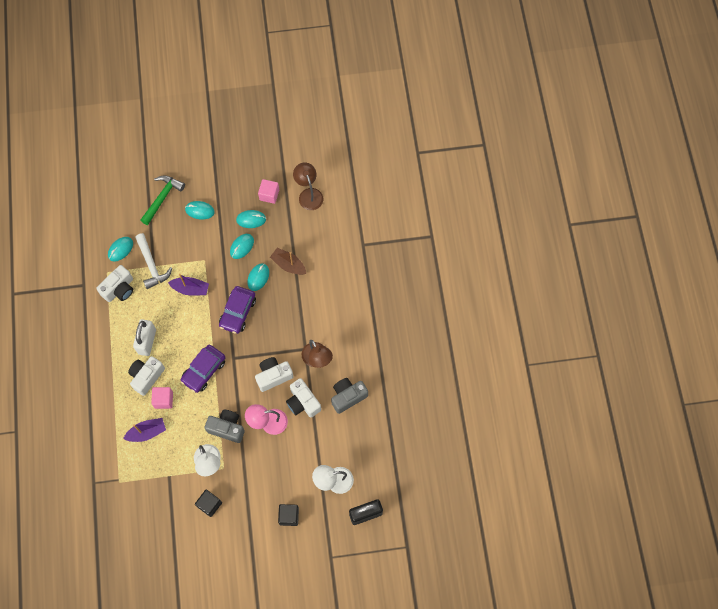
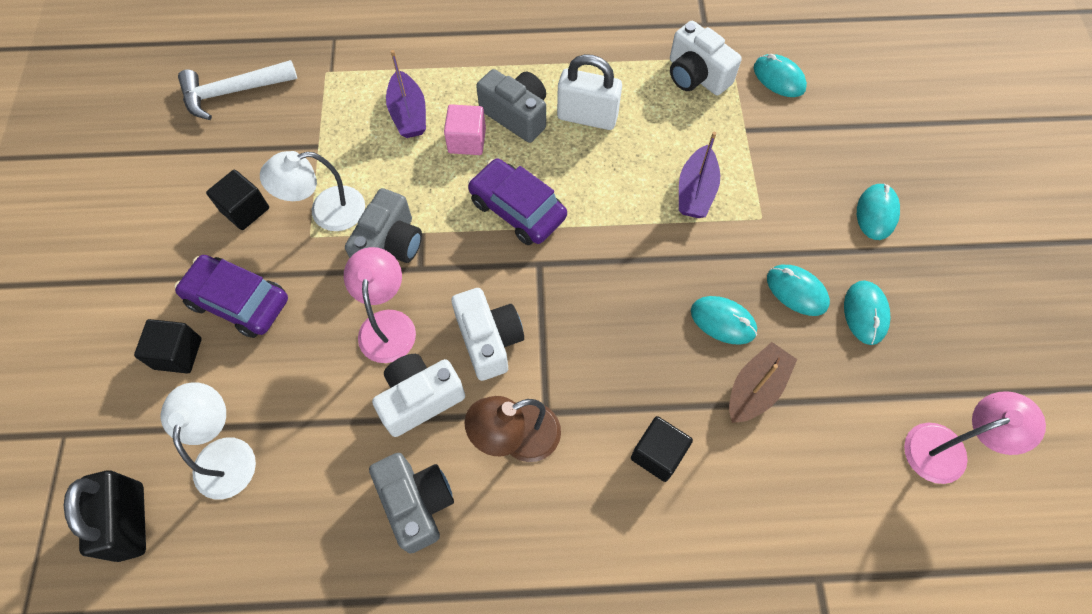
camera: 95 degrees right, 5 degrees down
white camera [128,356,165,396] -> grey camera [476,69,546,143]
white hammer [135,233,172,289] -> white hammer moved to [178,60,297,120]
green hammer [140,175,185,225] -> none
purple car [219,286,256,334] -> purple car moved to [175,255,288,338]
pink cube [258,179,279,204] -> none
brown lamp [293,163,323,210] -> pink lamp [904,391,1046,484]
none -> black cube [631,416,693,482]

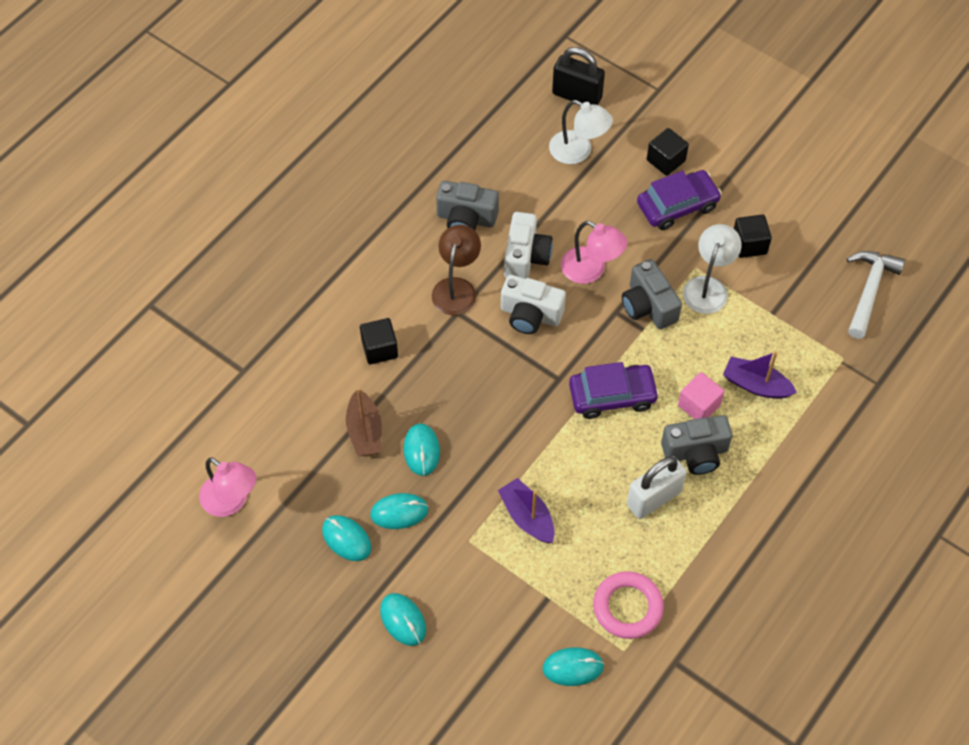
camera: 130 degrees right, 5 degrees down
white camera [670,21,742,95] -> pink ring [593,571,664,639]
turquoise mouse [691,296,757,345] -> turquoise mouse turned 75 degrees counterclockwise [404,423,440,476]
pink lamp [904,391,1046,484] -> pink lamp turned 75 degrees counterclockwise [199,458,256,517]

